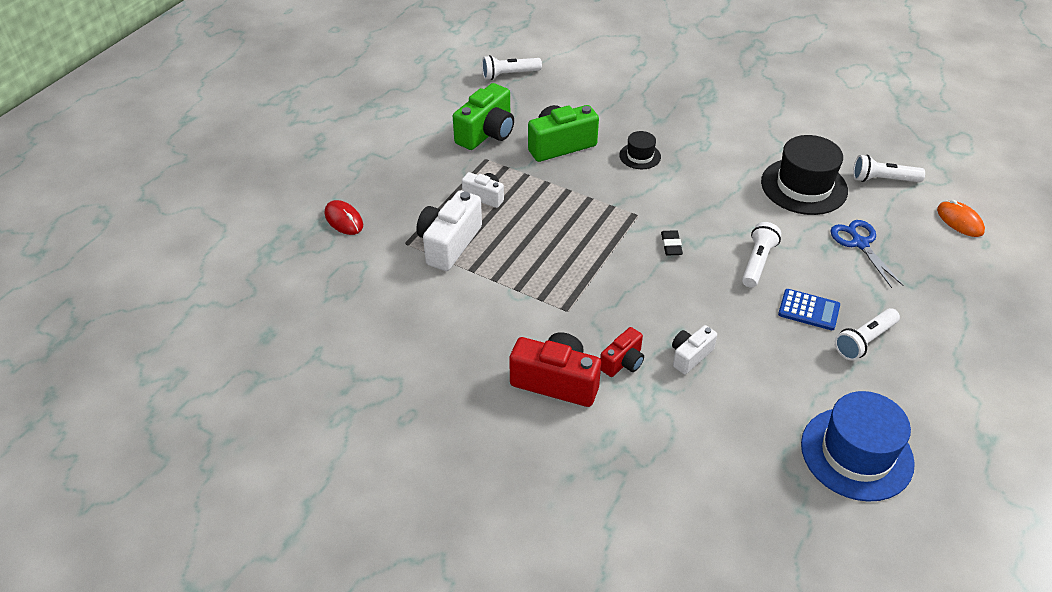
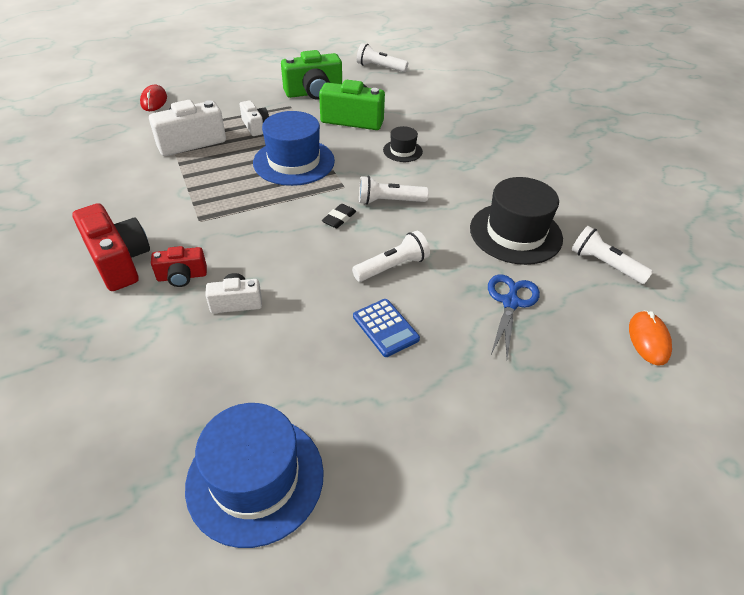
camera: 35 degrees right, 0 degrees up
white flashlight [835,308,900,361] -> white flashlight moved to [359,176,429,205]
none -> blue hat [253,111,335,186]

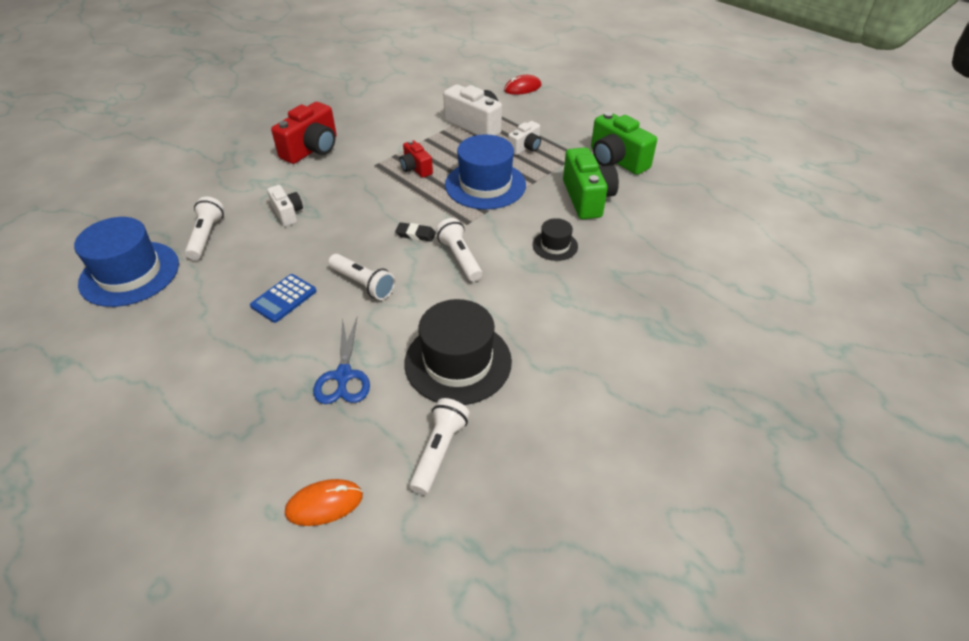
camera: 70 degrees right, 0 degrees up
red camera [151,246,207,287] -> red camera moved to [400,140,433,178]
white flashlight [357,43,408,72] -> white flashlight moved to [185,196,224,260]
blue scissors [488,274,540,358] -> blue scissors turned 90 degrees clockwise [313,318,370,404]

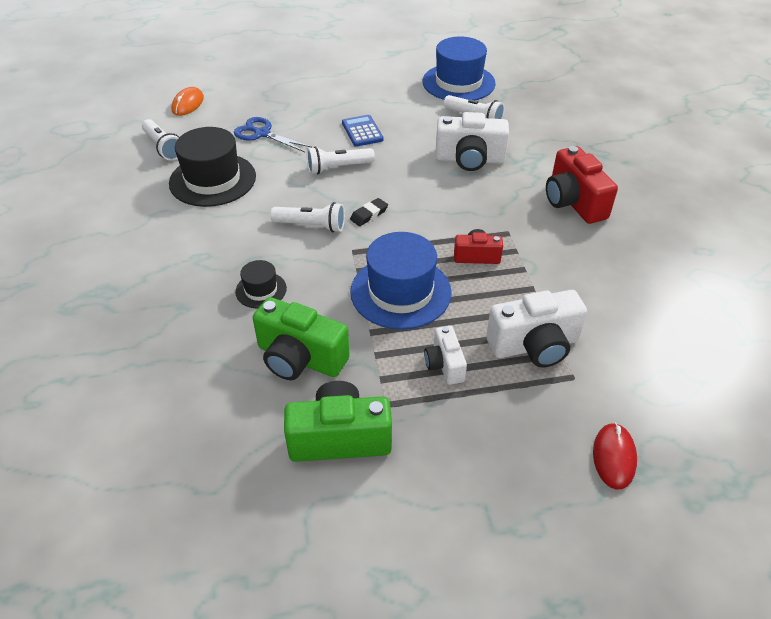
camera: 125 degrees right, 0 degrees up
white camera [267,185,303,227] -> white camera [435,112,509,171], size x1.74

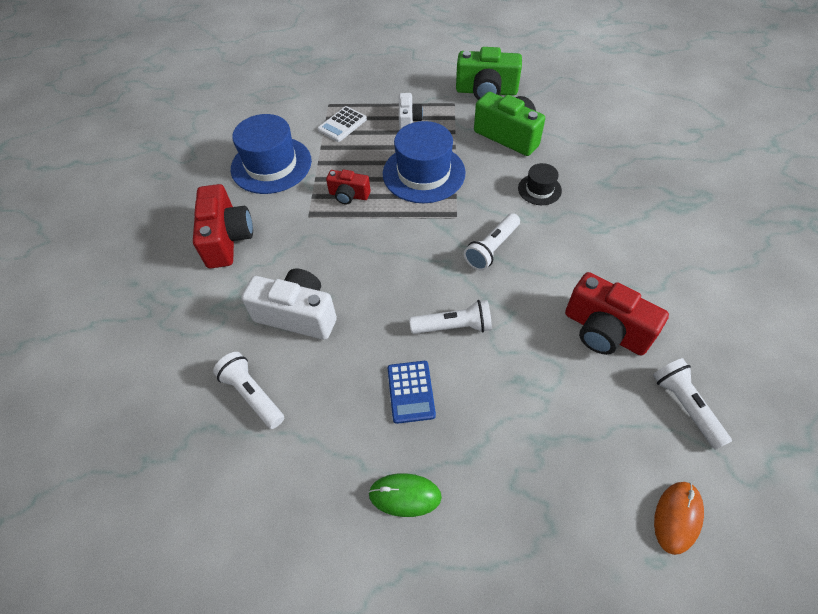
camera: 165 degrees left, 10 degrees up
black hat [169,127,256,207] -> red camera [565,272,669,355]
blue scissors [234,117,312,152] -> none
white flashlight [270,202,345,232] -> white flashlight turned 75 degrees counterclockwise [464,213,520,271]
black eraser [350,198,388,226] -> none
blue hat [422,37,496,100] -> blue hat moved to [231,114,312,194]
white camera [486,290,587,368] -> white calculator [317,106,367,142]
red mouse [593,423,637,489] -> none
none -> green mouse [368,473,442,517]

